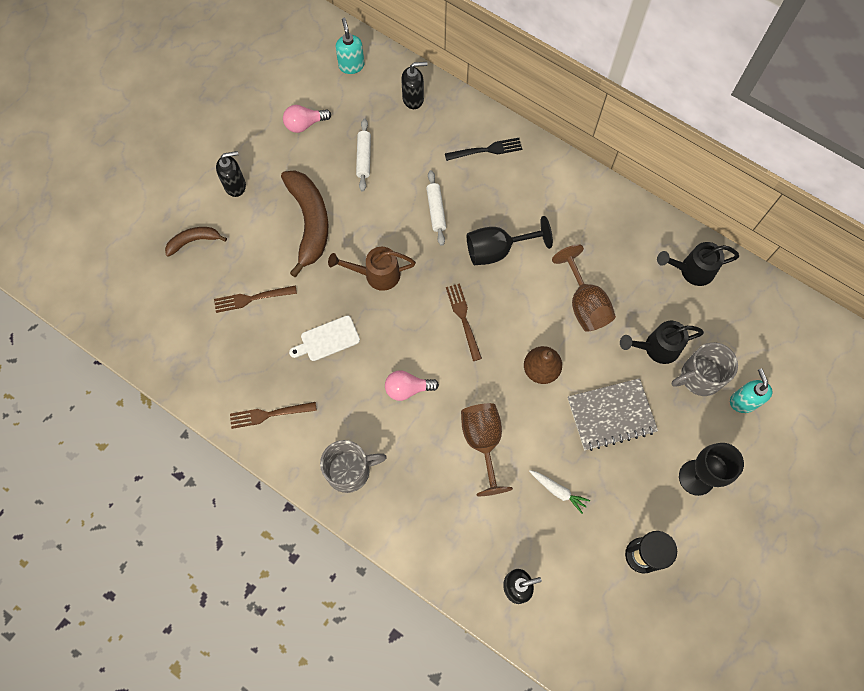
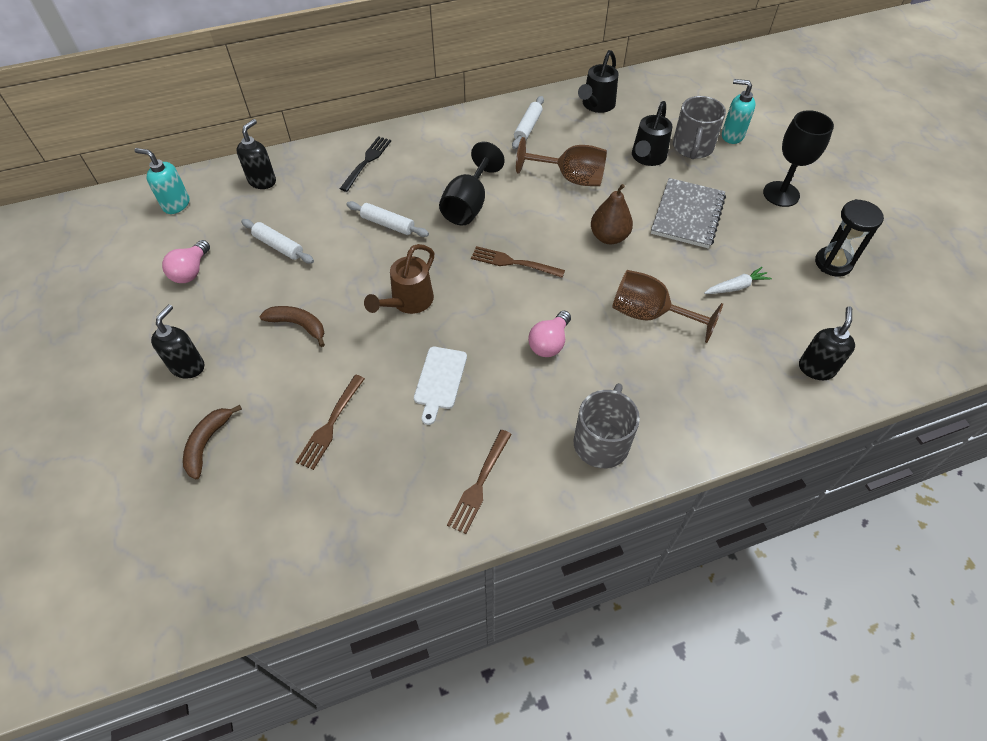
camera: 55 degrees left, 15 degrees down
brown banana [281,170,328,277] -> brown banana [259,306,325,347], size x0.53
none -> white rolling pin [512,96,544,149]

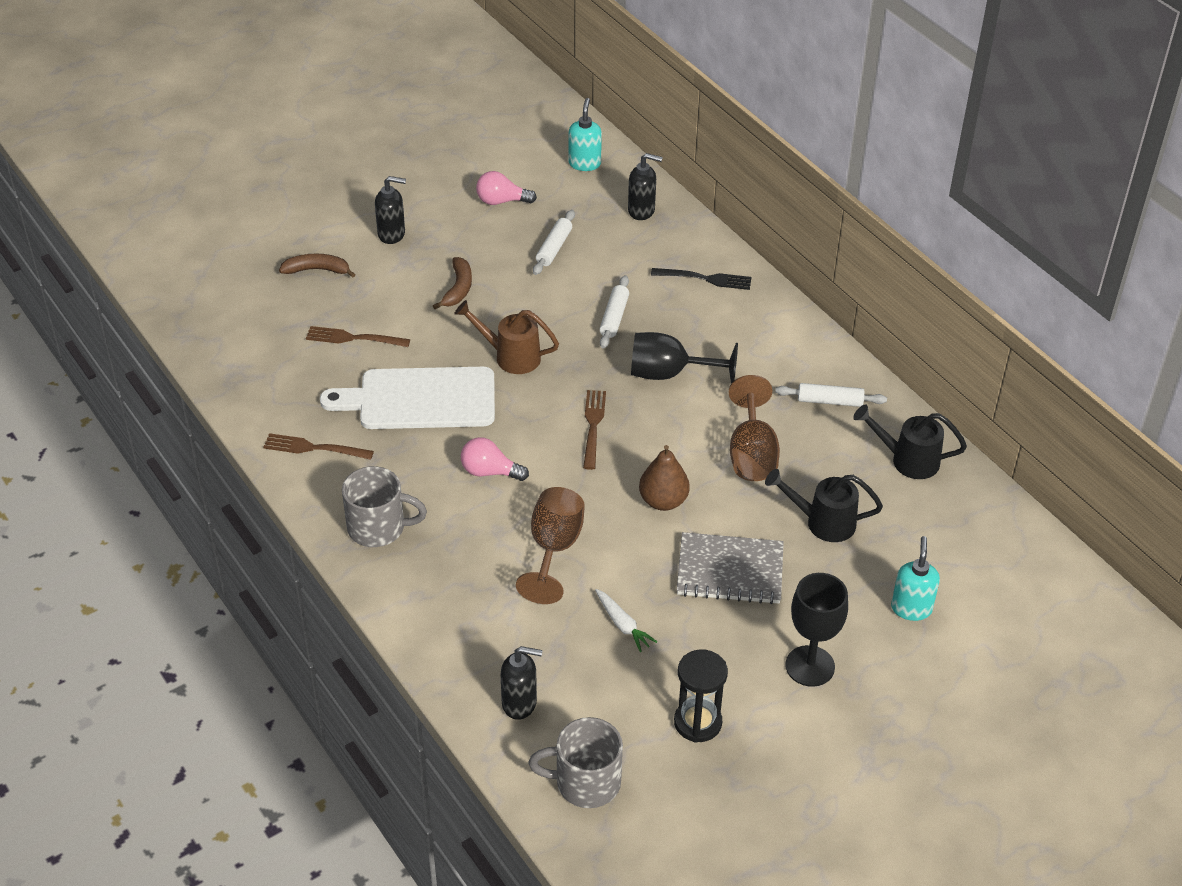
camera: 75 degrees right, 10 degrees down
white cutting board [414,347,467,425] -> white cutting board [320,367,495,429], size x1.94
grey mug [673,96,726,159] -> grey mug moved to [529,717,623,808]

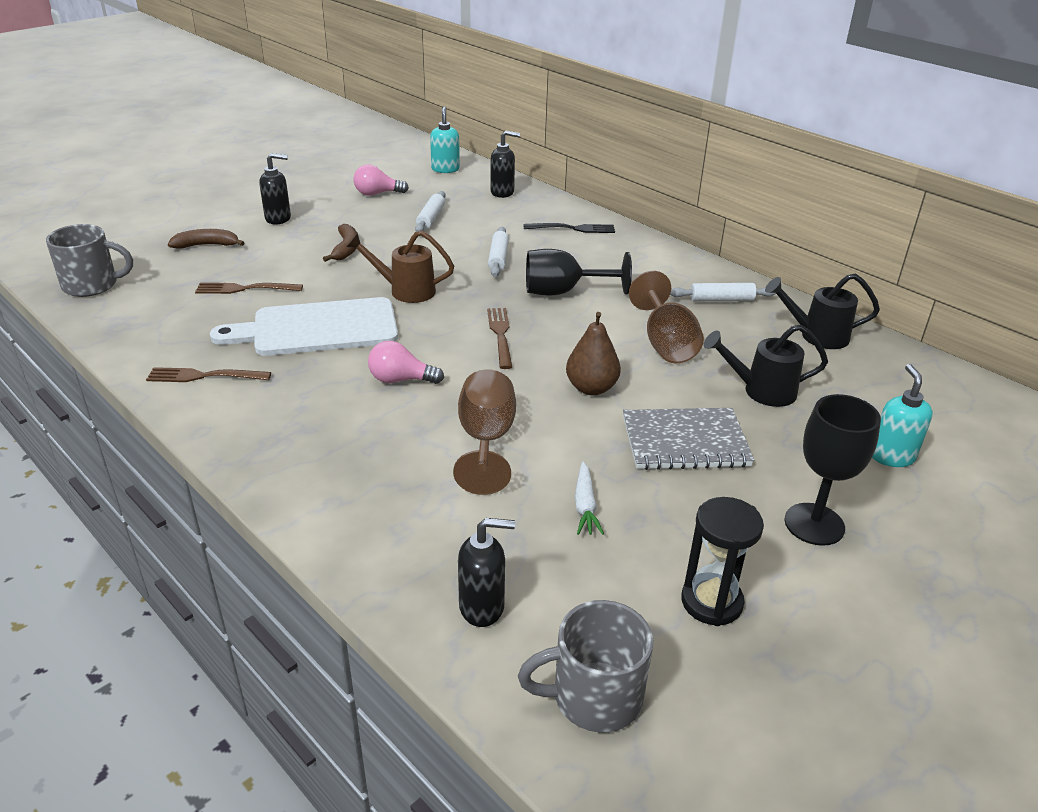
camera: 10 degrees left, 10 degrees down
grey mug [342,466,427,547] -> grey mug moved to [46,224,133,297]
white carrot [595,589,657,652] -> white carrot turned 45 degrees clockwise [575,462,604,535]

